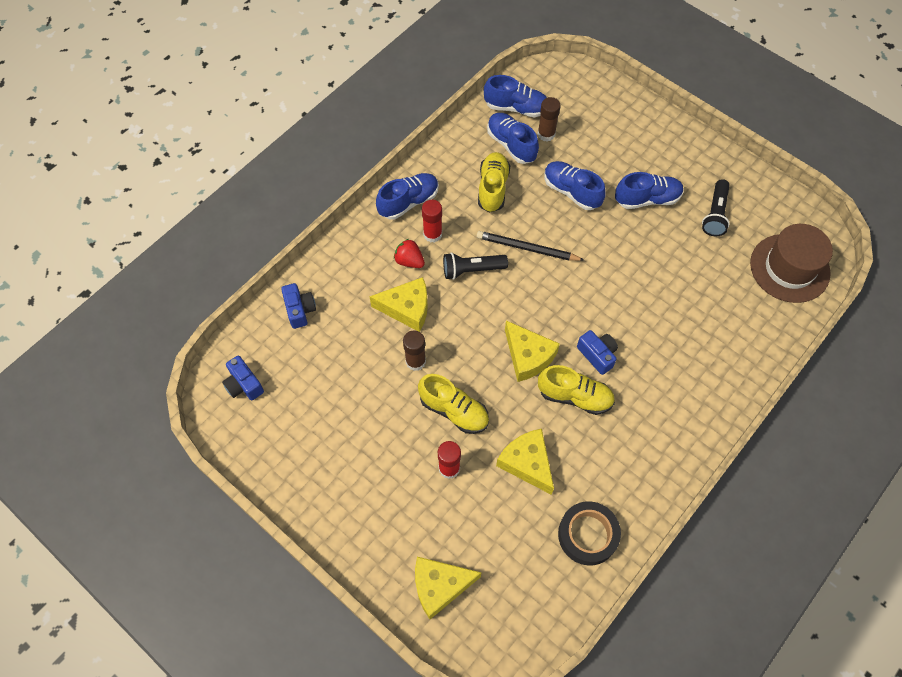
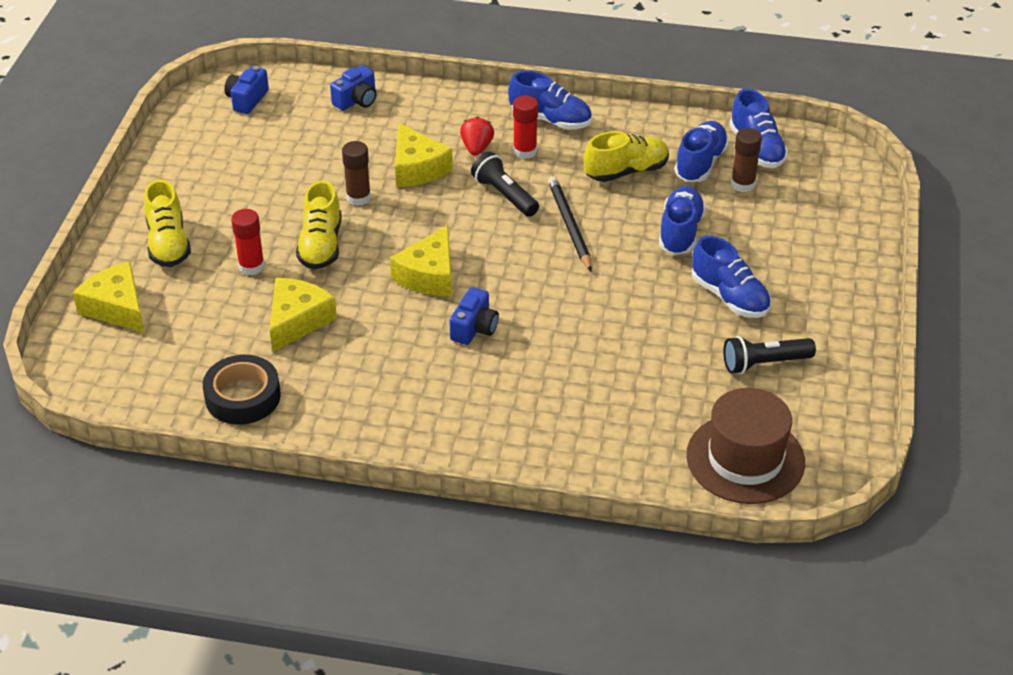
camera: 60 degrees right, 20 degrees down
yellow shoe [538,365,615,415] -> yellow shoe moved to [144,180,191,267]

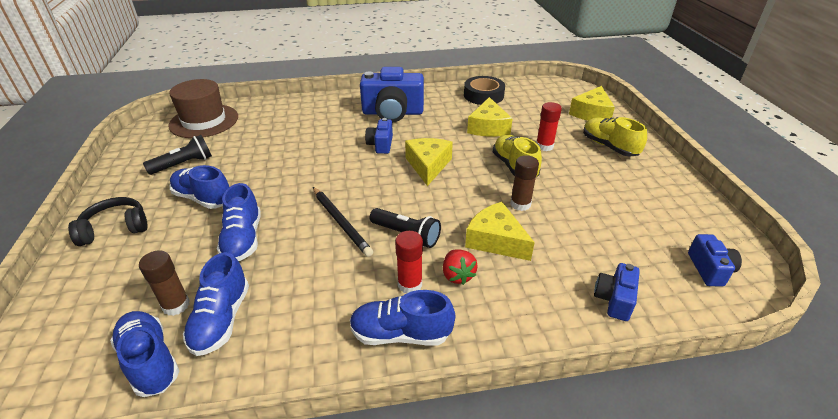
camera: 160 degrees right, 5 degrees down
yellow cheese [73,262,145,333] -> yellow cheese turned 90 degrees clockwise [569,86,615,121]
yellow shoe [584,131,669,182] -> none
none -> black headphones [68,197,147,246]
none -> blue camera [360,67,424,123]

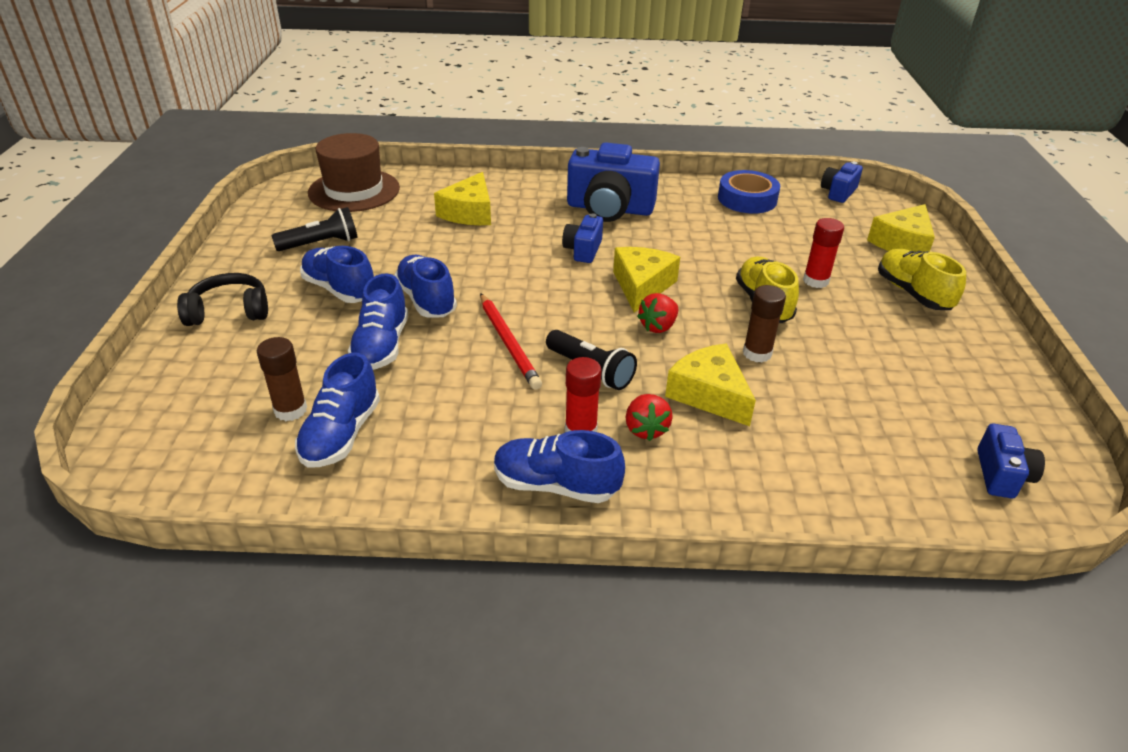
camera: 10 degrees right, 0 degrees up
blue shoe [110,311,179,397] -> blue shoe moved to [394,255,457,318]
black pencil [313,187,373,257] -> red pencil [480,293,542,390]
black tape [464,76,505,105] -> blue tape [718,170,780,214]
yellow cheese [467,97,513,137] -> yellow cheese moved to [434,172,491,225]
blue camera [594,263,640,321] -> blue camera moved to [821,162,863,203]
none -> red strawberry [637,293,678,333]

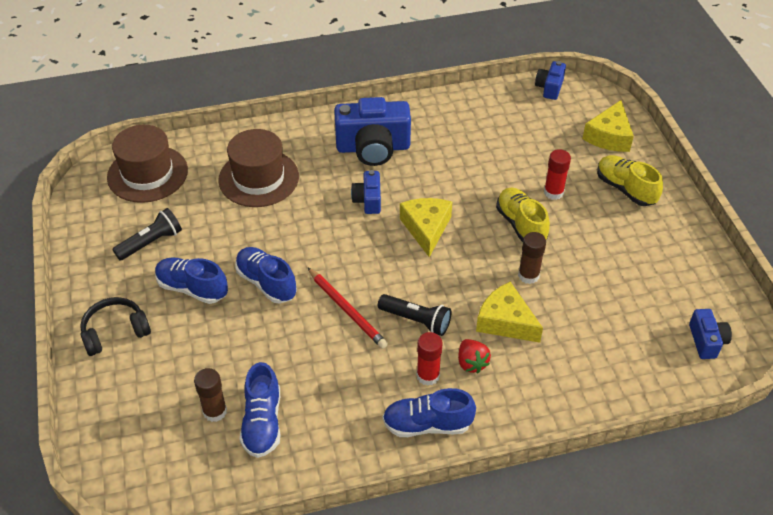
camera: 15 degrees left, 10 degrees up
blue shoe [348,273,408,370] -> none
yellow cheese [434,172,491,225] -> brown hat [218,129,299,207]
red strawberry [637,293,678,333] -> none
blue tape [718,170,780,214] -> none

